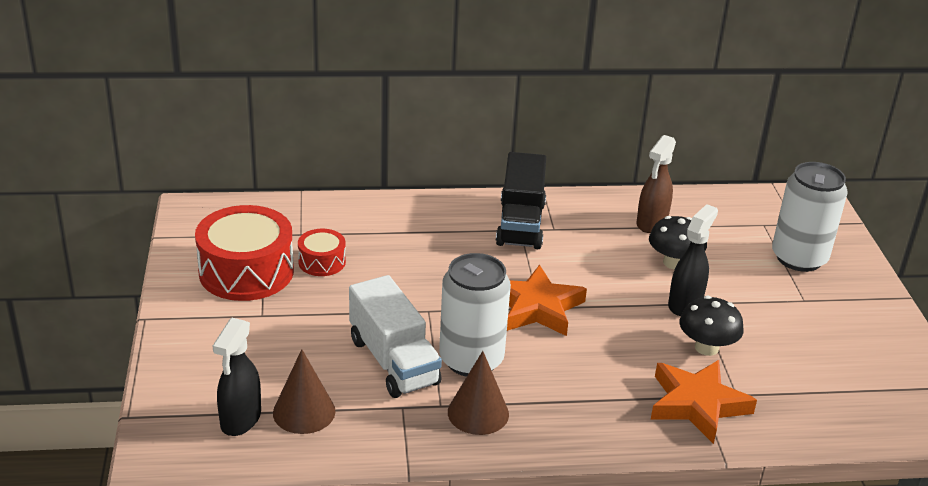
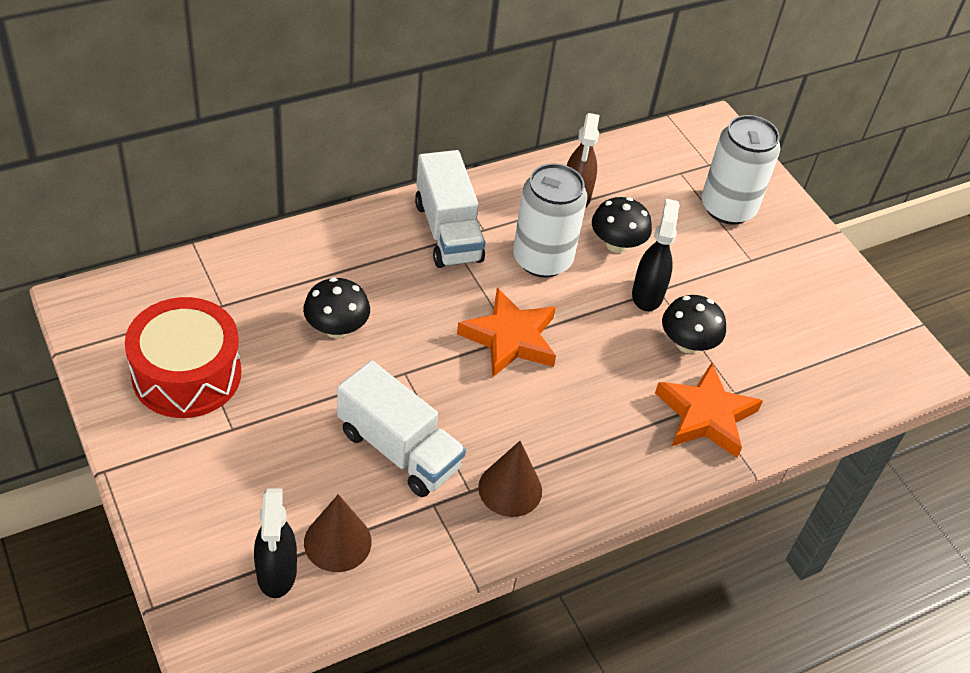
camera: 25 degrees left, 15 degrees up
red drum [298,229,346,276] -> none
white can [439,253,511,376] -> white can moved to [513,163,587,278]
black truck [496,152,546,249] -> white truck [415,150,485,268]
none -> black mushroom [303,277,370,338]

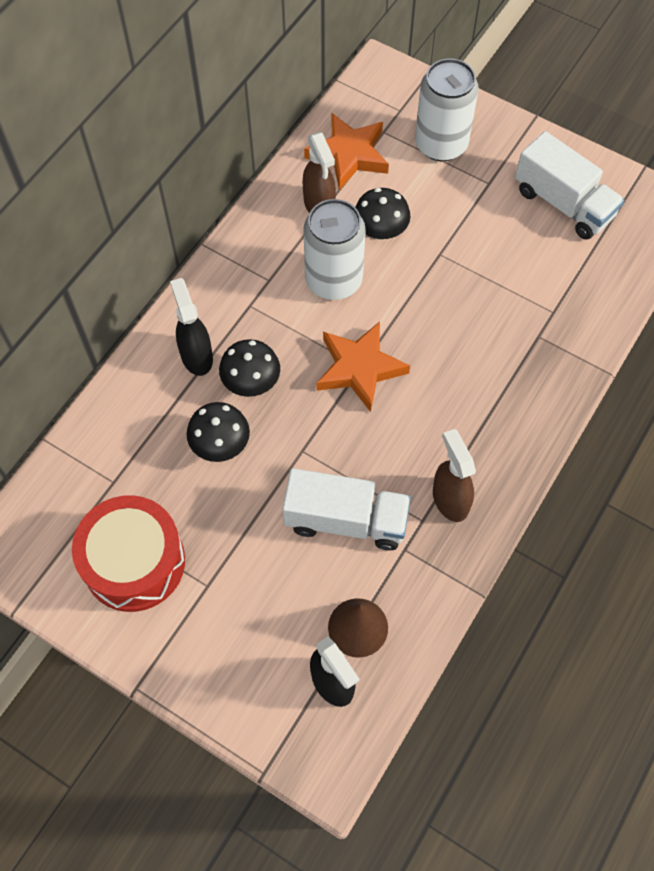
camera: 25 degrees left, 15 degrees up
white truck [415,150,485,268] -> white truck moved to [515,131,624,240]
brown cone [478,441,542,517] -> brown spray bottle [433,429,476,522]
black spray bottle [632,199,679,311] -> black spray bottle moved to [170,278,213,376]
orange star [655,363,763,458] -> orange star moved to [304,113,389,190]
black mushroom [662,295,726,354] -> black mushroom moved to [219,339,280,397]

